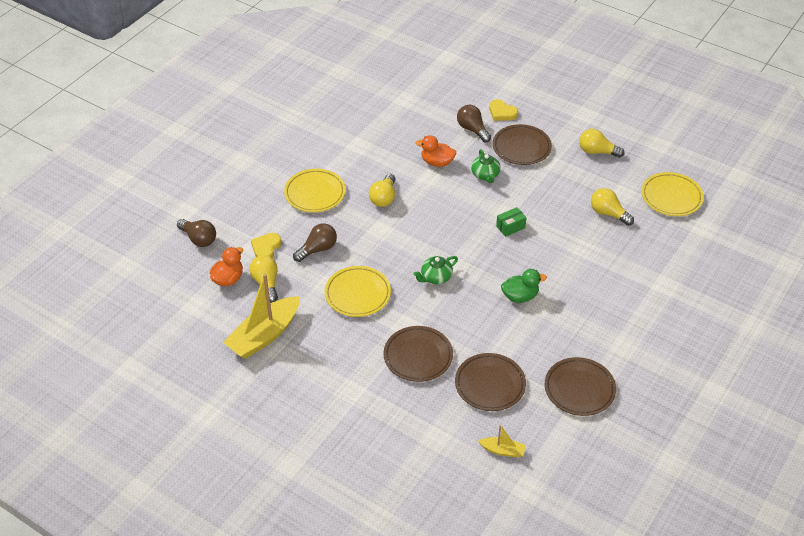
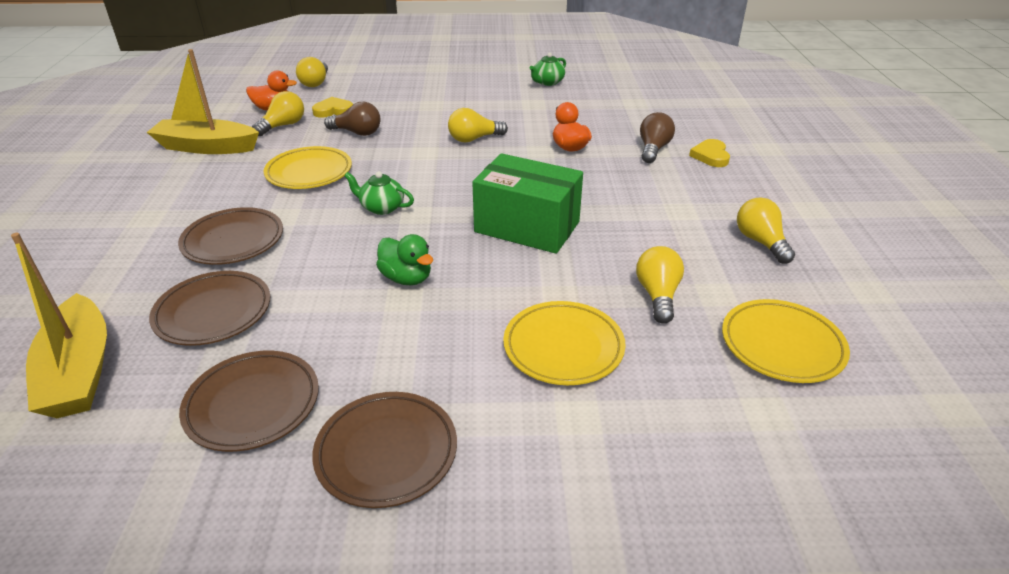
camera: 55 degrees right, 10 degrees down
brown light bulb [177,219,216,247] -> yellow light bulb [296,57,328,87]
yellow plate [284,169,346,212] -> yellow plate moved to [503,301,626,385]
green teapot [471,149,501,183] -> green teapot moved to [529,52,566,86]
yellow boat [478,425,526,458] -> yellow boat [11,233,107,418], size x2.12
brown plate [493,124,552,165] -> brown plate moved to [312,392,457,508]
green box [496,207,527,237] -> green box [472,153,583,254], size x2.41

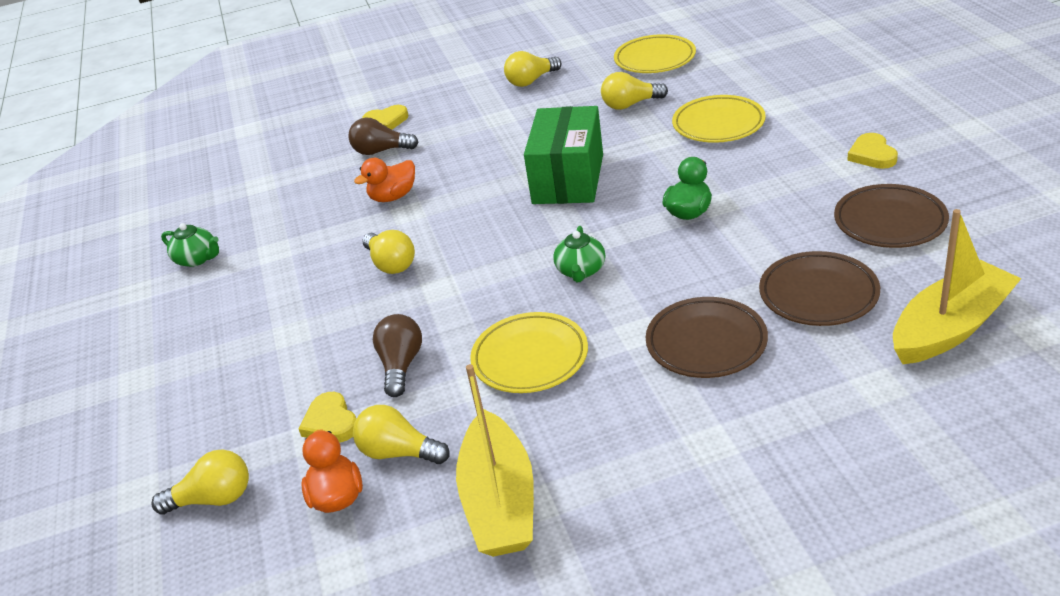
camera: 100 degrees left, 0 degrees up
brown plate [312,392,457,508] -> yellow heart [847,133,898,169]

